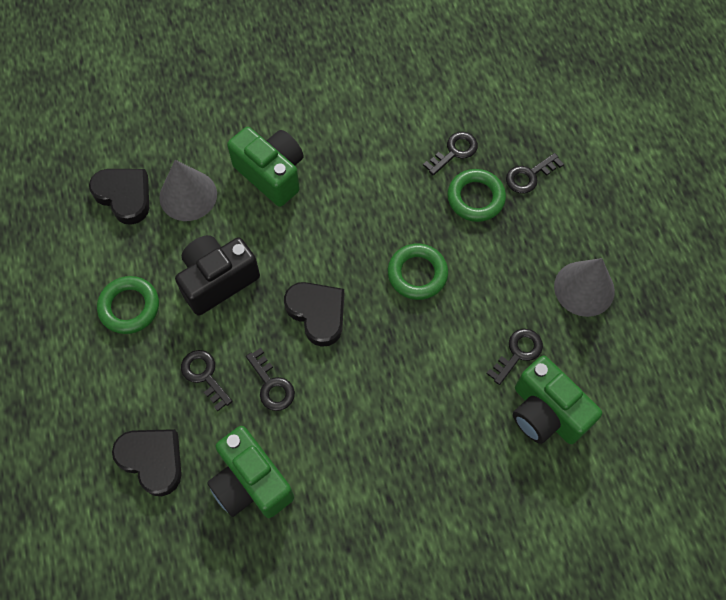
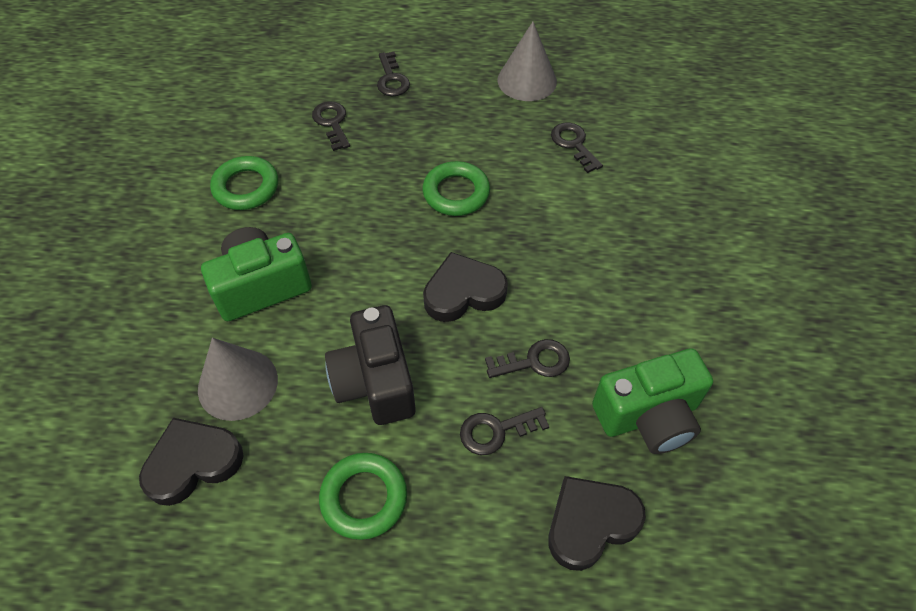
camera: 70 degrees left, 10 degrees down
green ring [447,169,506,222] -> green ring moved to [210,156,278,210]
green camera [513,356,602,444] -> none

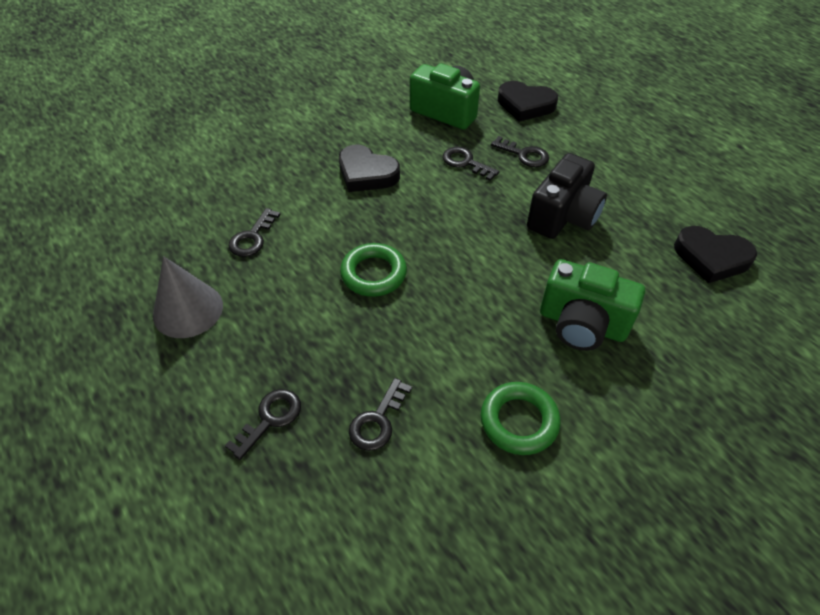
camera: 130 degrees left, 5 degrees down
grey cone [198,338,278,421] -> none
green ring [319,453,407,540] -> none
black heart [423,252,508,322] -> black heart moved to [339,144,400,192]

